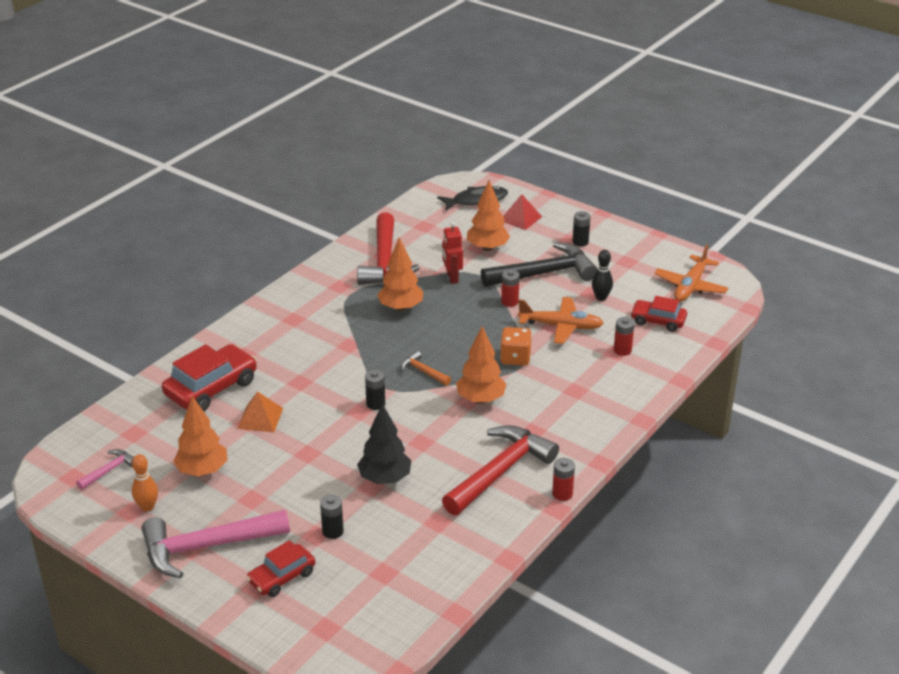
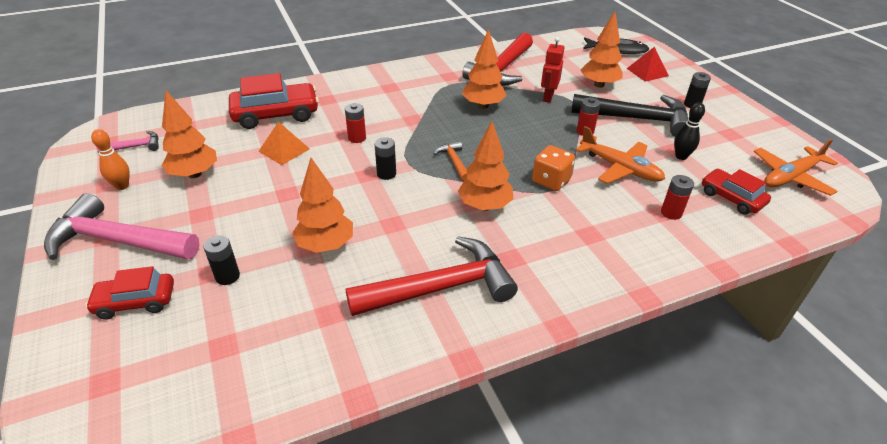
camera: 30 degrees right, 5 degrees up
black tree [357,404,411,484] -> orange tree [292,158,353,253]
red battery [552,458,575,501] -> red battery moved to [345,103,366,143]

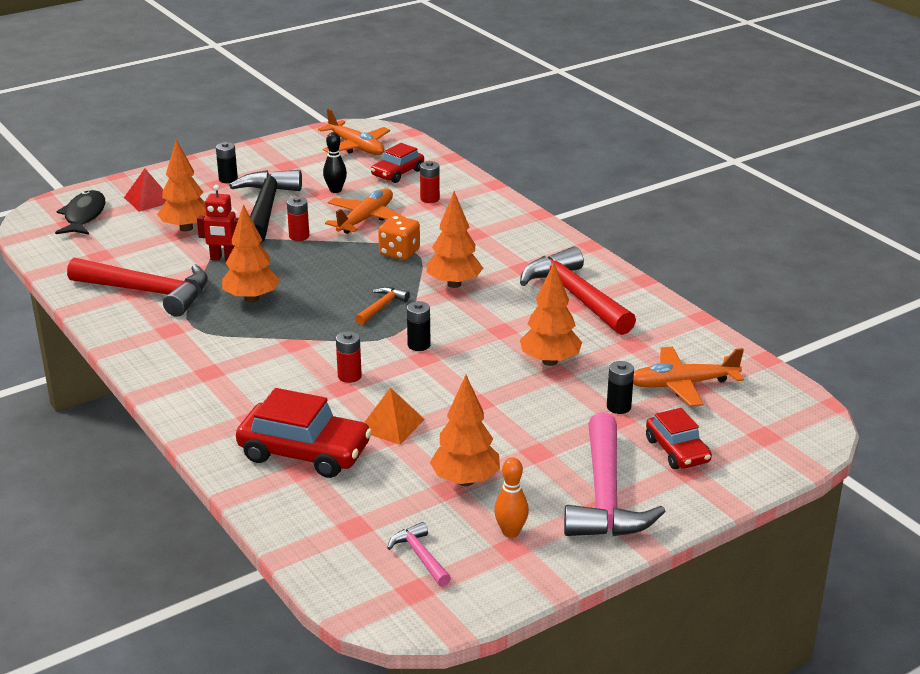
camera: 100 degrees left, 10 degrees down
red car [229,73,319,129] -> red car turned 135 degrees clockwise [236,388,372,478]
orange hammer [433,141,467,181] -> orange hammer turned 150 degrees clockwise [355,287,410,325]
none -> orange plane [633,347,744,407]

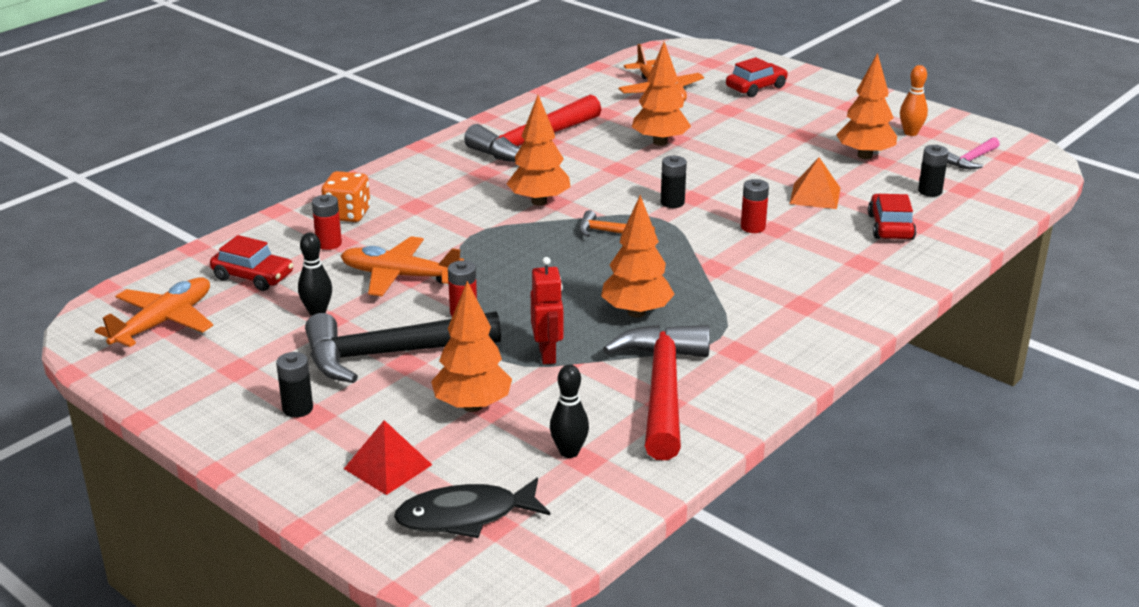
camera: 105 degrees left, 0 degrees up
red car [236,388,372,478] -> red car [868,194,916,240], size x0.61
orange dice [378,216,420,260] -> orange dice moved to [321,171,370,222]
pink hammer [564,413,666,536] -> none
black battery [607,361,634,414] -> black battery moved to [918,145,949,197]
none -> black bowling pin [550,365,589,458]

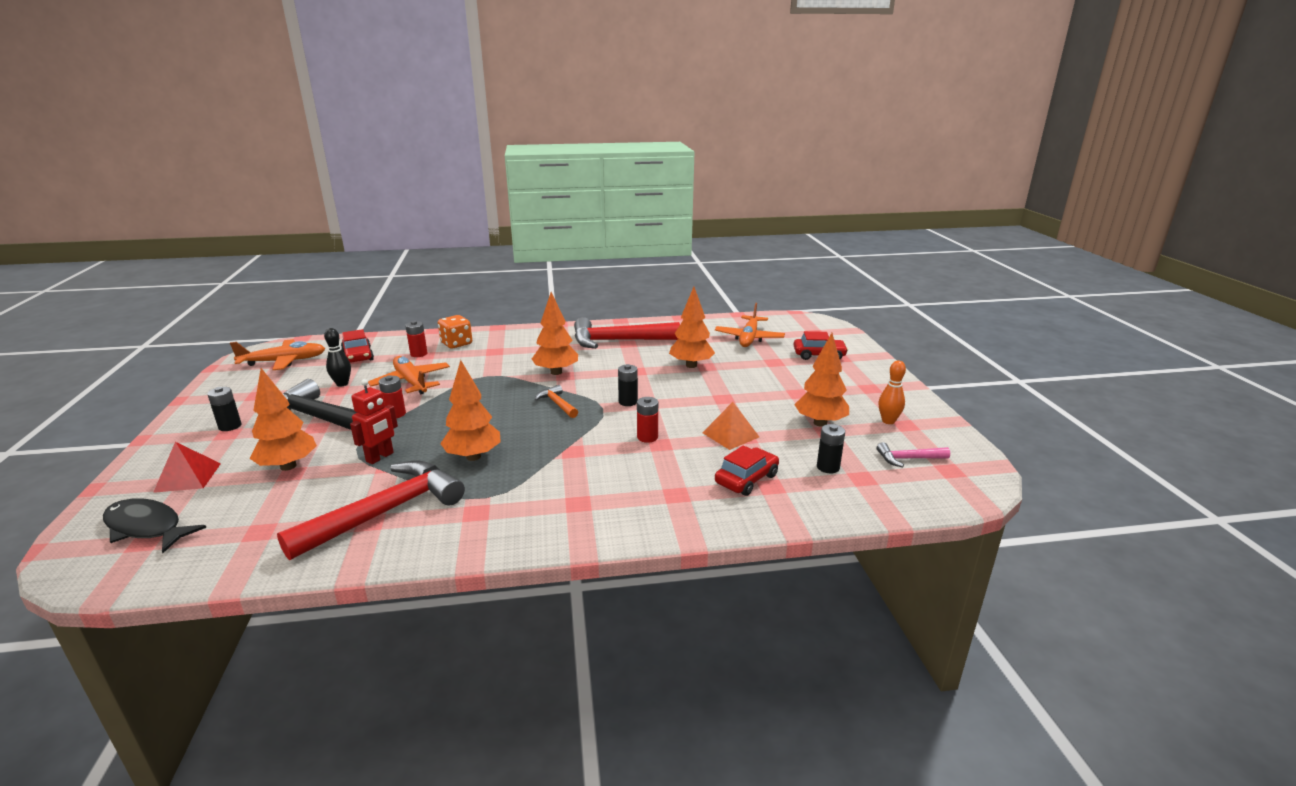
camera: 40 degrees right, 5 degrees down
black bowling pin [550,365,589,458] -> none

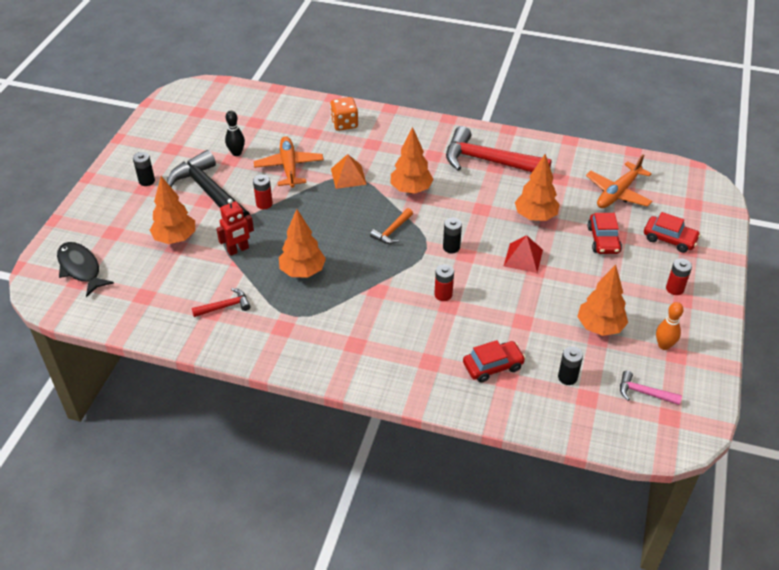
camera: 25 degrees right, 20 degrees up
red pyramid [153,442,221,493] -> red pyramid moved to [504,235,543,273]
orange plane [230,339,326,370] -> none
red hammer [277,461,465,560] -> red hammer [192,288,251,317], size x0.46
red car [341,329,374,363] -> red car moved to [588,213,622,254]
red battery [405,321,428,357] -> red battery moved to [666,258,692,295]
orange hammer [535,385,578,418] -> orange hammer turned 135 degrees counterclockwise [370,208,413,244]
orange pyramid [702,402,759,450] -> orange pyramid moved to [331,154,367,189]

